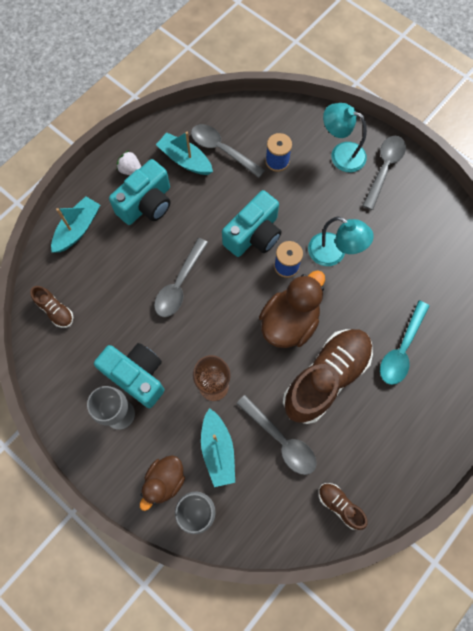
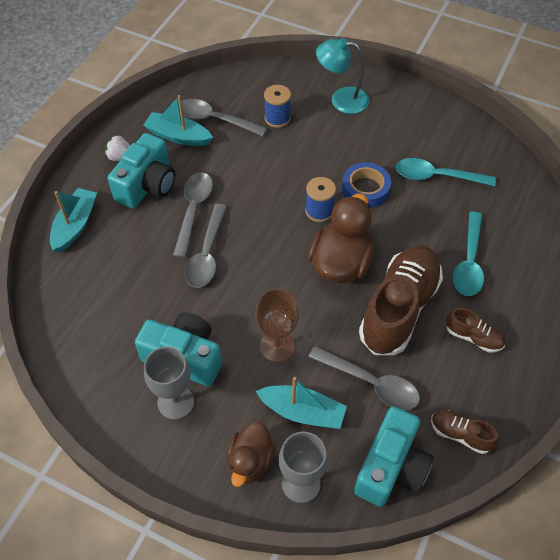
camera: 15 degrees left, 15 degrees down
brown shoe [30,286,73,328] -> brown shoe moved to [446,308,505,352]
turquoise boat [201,408,235,487] -> turquoise boat turned 45 degrees counterclockwise [256,377,347,429]
turquoise camera [222,190,282,257] -> turquoise camera moved to [354,406,433,507]
turquoise lamp [308,216,374,266] -> blue tape [342,162,391,208]
grey spoon [363,136,406,210] -> grey spoon moved to [173,172,213,258]
none -> turquoise spoon [396,158,496,186]

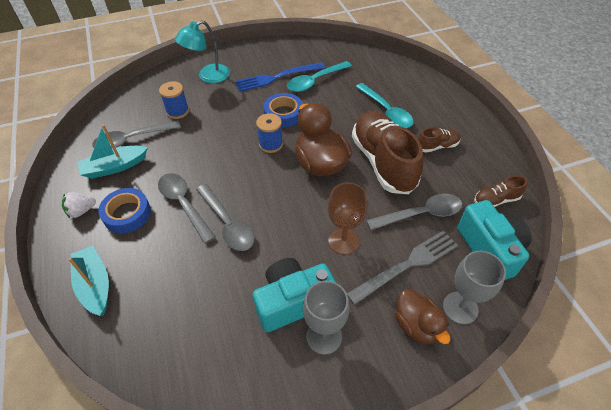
camera: 45 degrees left, 5 degrees down
turquoise camera [108,133,175,208] -> blue tape [98,188,151,233]
turquoise boat [256,377,347,429] -> grey fork [347,231,458,305]
none -> blue fork [235,62,325,92]

